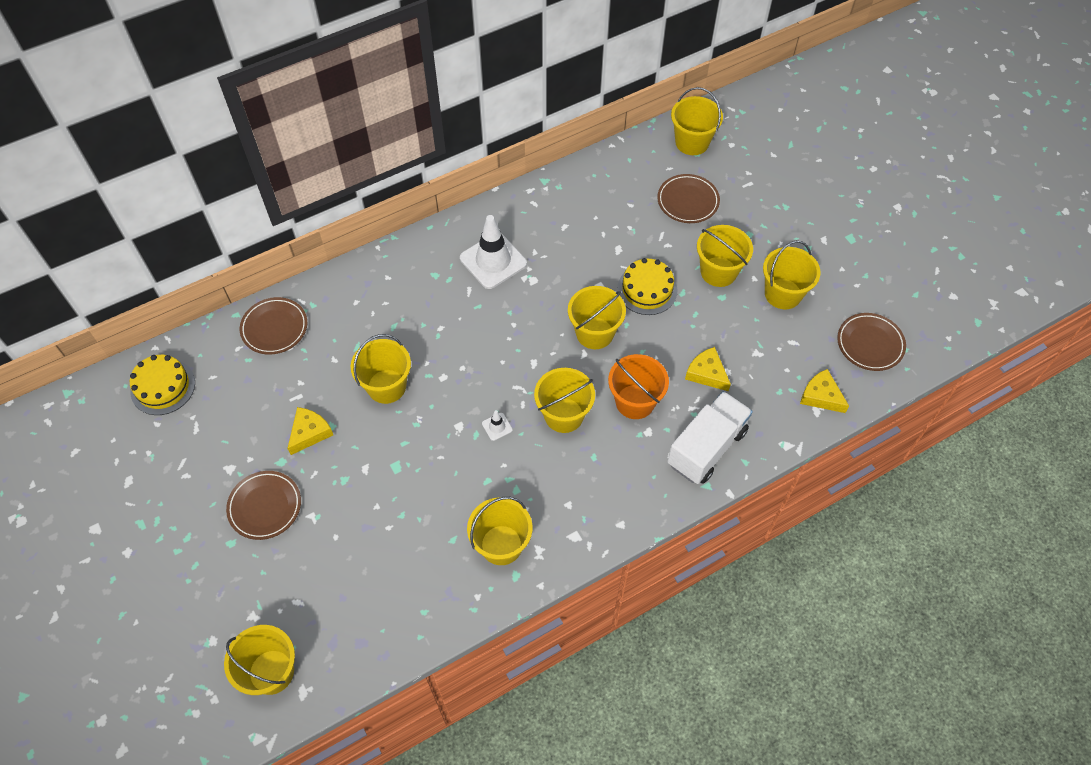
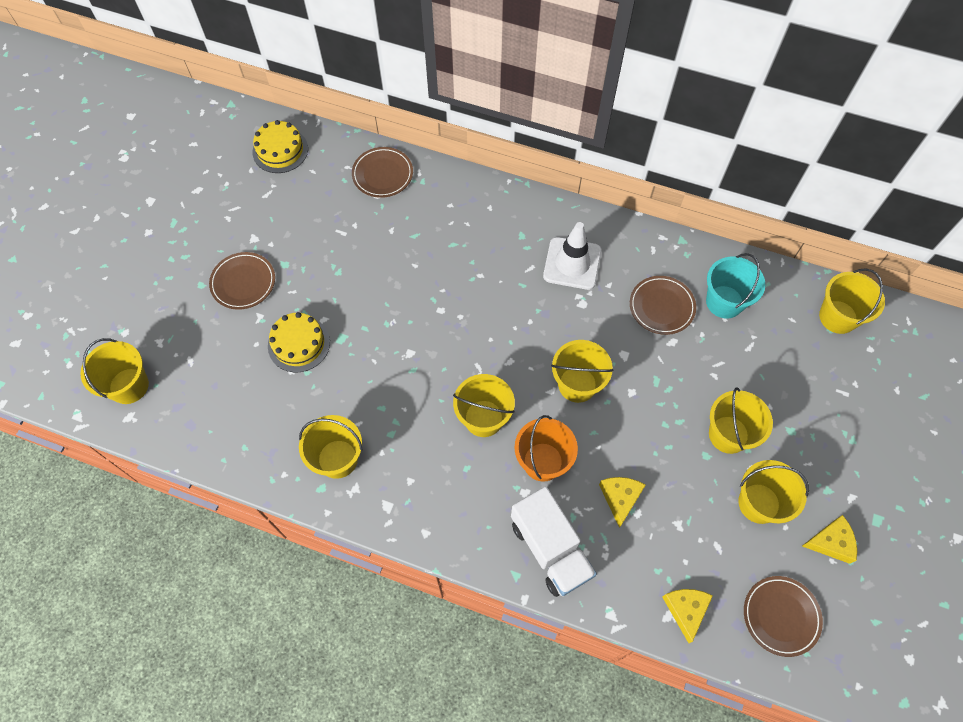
camera: 50 degrees right, 5 degrees up
yellow cheese [287,407,333,455] -> yellow cheese moved to [802,515,857,564]
yellow bucket [351,334,411,404] -> none
white traffic cone [482,410,513,441] -> none
yellow cake [617,258,677,315] -> yellow cake moved to [268,312,330,372]
brown plate [657,174,720,223] -> brown plate moved to [630,276,696,335]
white truck [667,391,753,484] -> white truck turned 60 degrees clockwise [511,487,597,597]
none -> turquoise bucket [706,253,765,319]

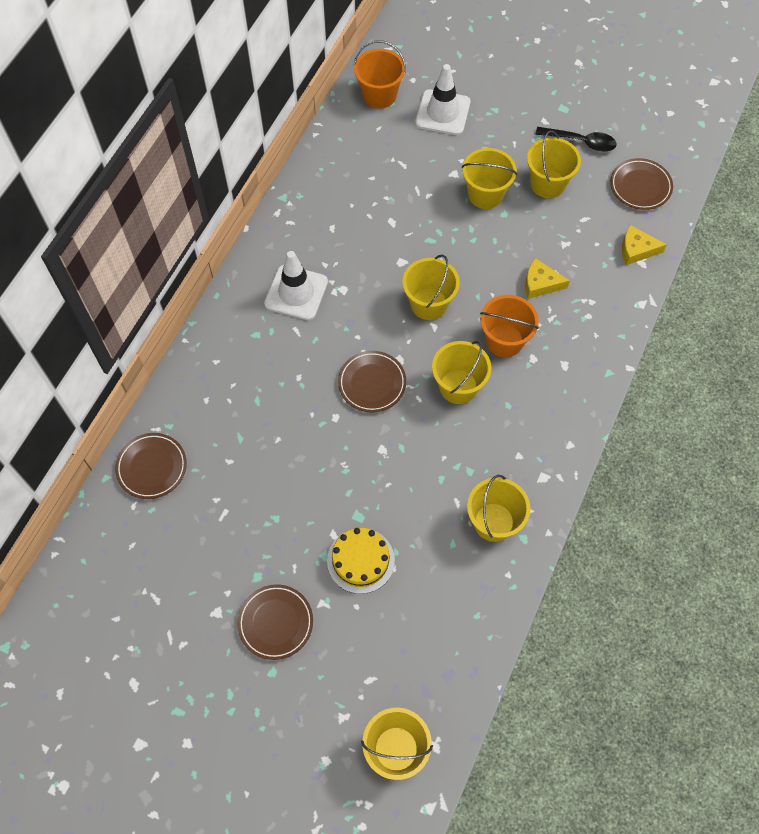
camera: 85 degrees left, 0 degrees up
yellow cake [252,120,308,173] -> none
white truck [511,487,597,597] -> none
brown plate [630,276,696,335] -> brown plate moved to [338,351,406,412]
turquoise bucket [706,253,765,319] -> none
yellow cheese [802,515,857,564] -> black spoon [535,127,617,152]
yellow bucket [819,268,885,334] -> orange bucket [354,40,406,109]
none -> white traffic cone [415,64,470,135]

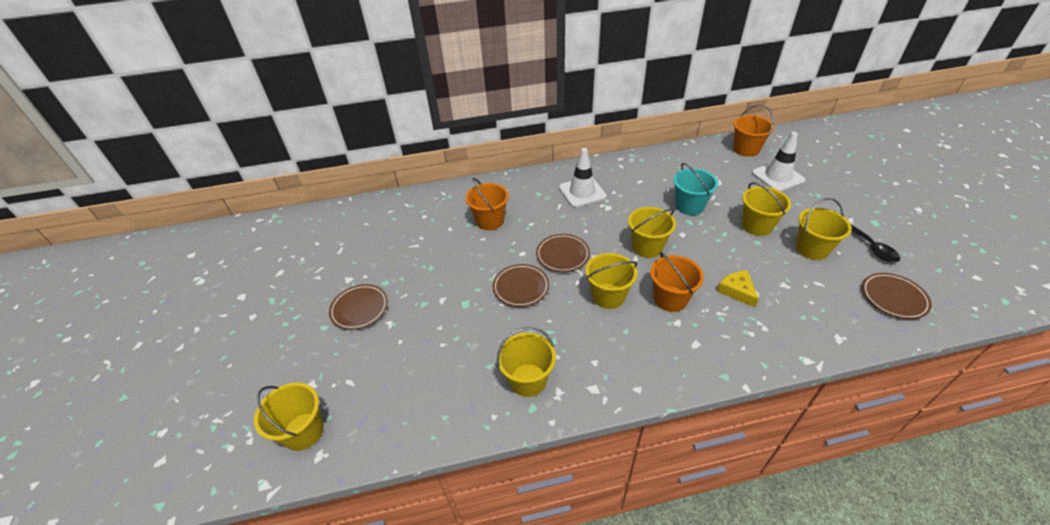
camera: 55 degrees right, 20 degrees down
brown plate [115,433,187,499] -> brown plate moved to [493,264,549,307]
yellow cake [327,528,395,594] -> none
yellow cheese [622,225,667,265] -> none
none -> orange bucket [465,178,509,230]
none -> turquoise bucket [673,163,718,215]

